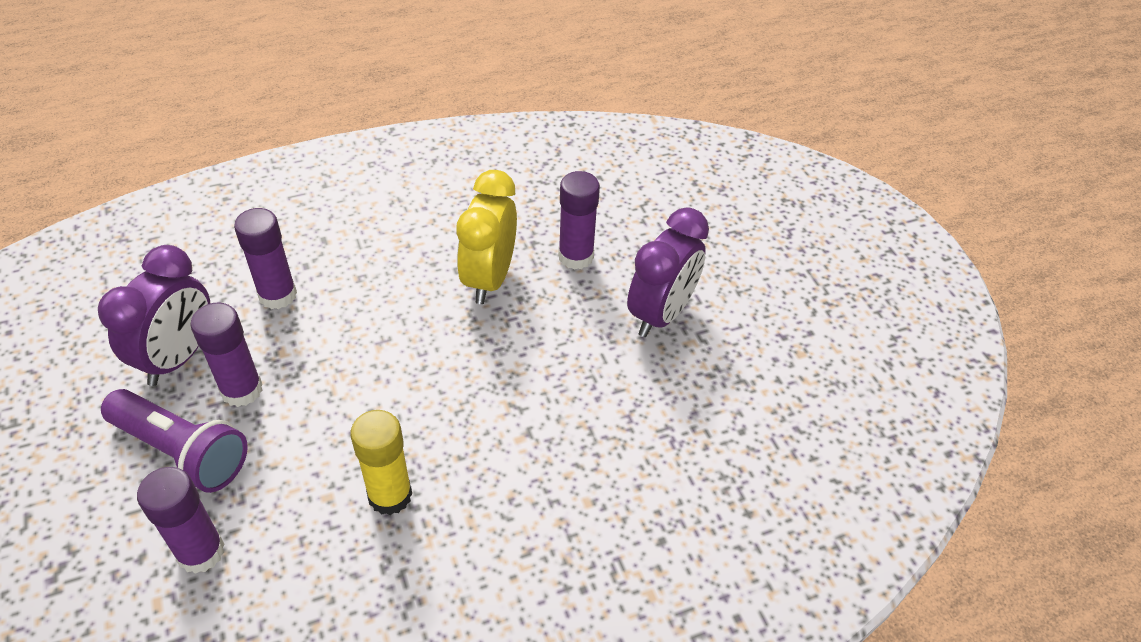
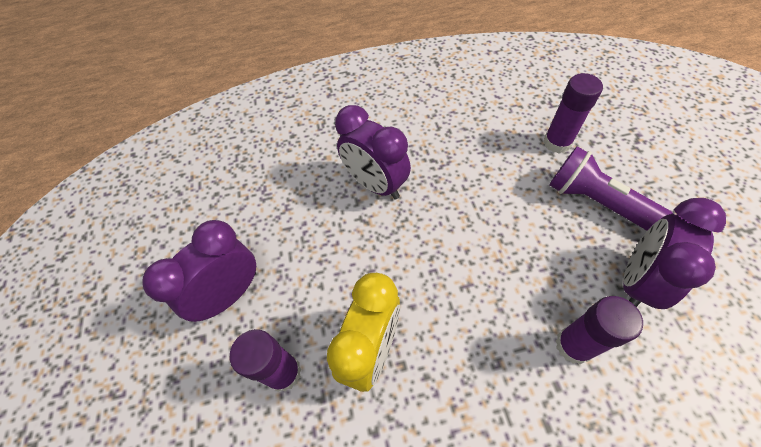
camera: 165 degrees left, 10 degrees up
purple glue stick [190,302,263,407] -> none
yellow glue stick [350,410,412,515] -> none
none -> purple clock [335,105,411,199]

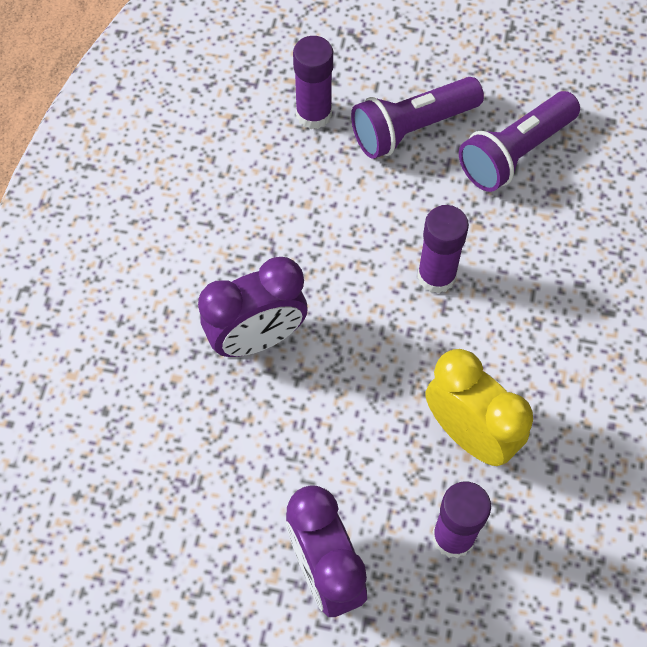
camera: 70 degrees left, 5 degrees up
purple glue stick [556,296,643,364] -> purple glue stick moved to [417,205,469,294]
purple clock [623,198,726,309] -> purple flashlight [459,91,580,192]

